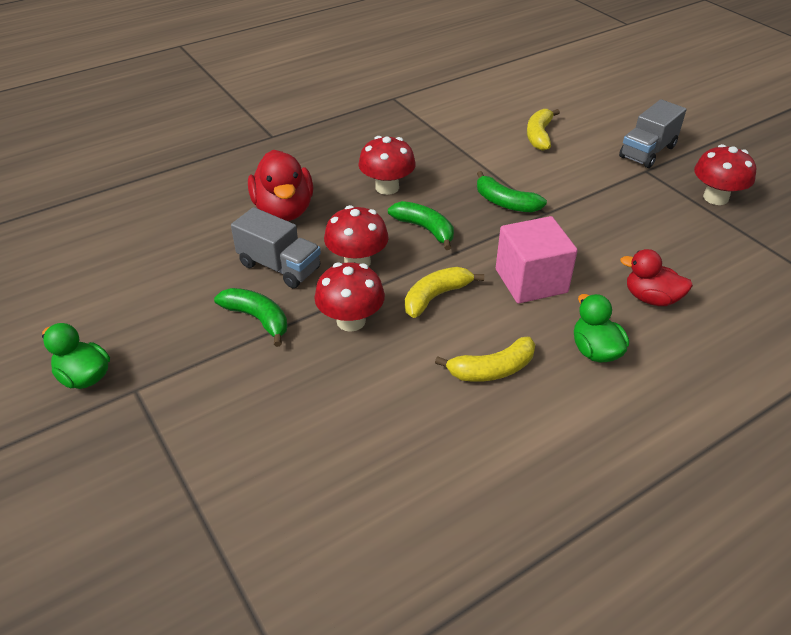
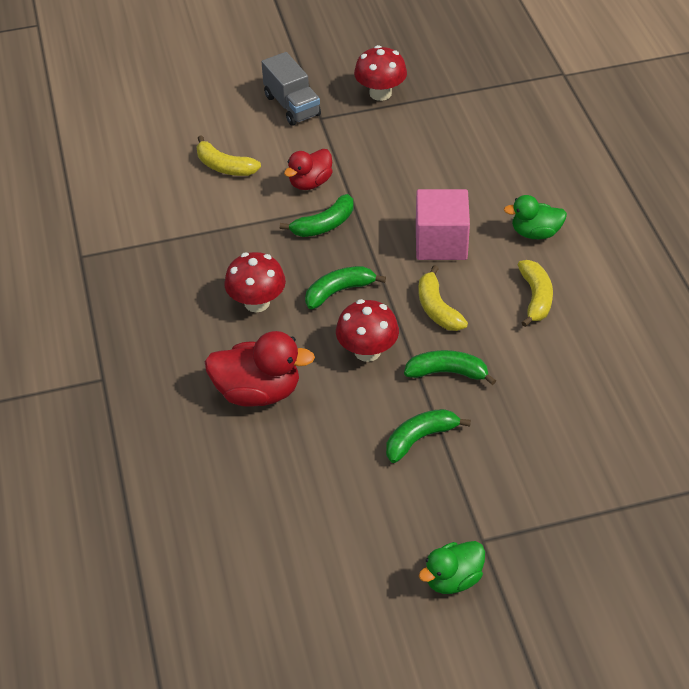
camera: 70 degrees left, 5 degrees up
grey truck [231,207,321,288] -> none
red mushroom [314,262,385,332] -> green banana [404,350,496,385]
red duck [620,249,693,306] -> red duck moved to [284,149,333,190]

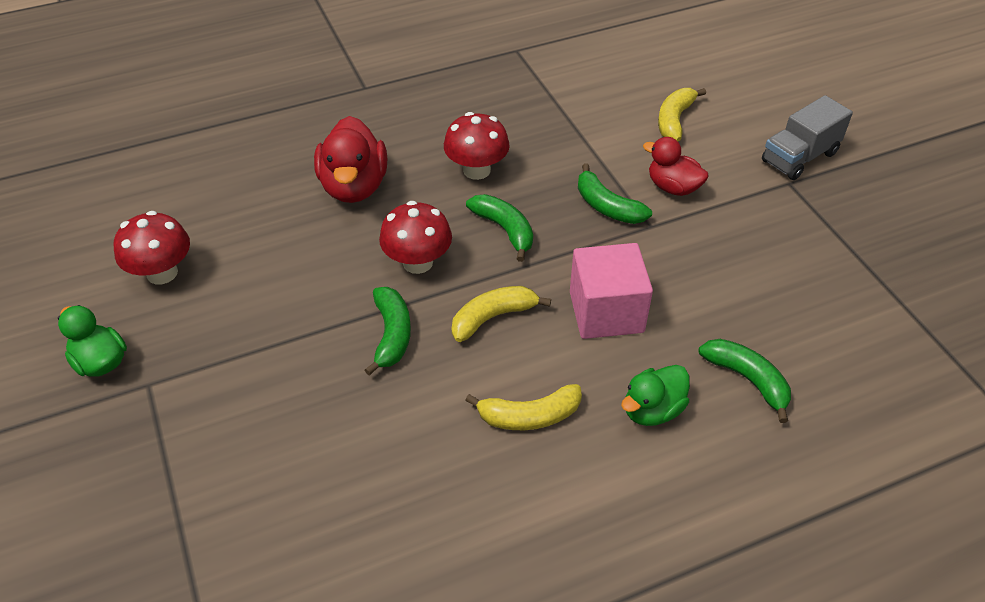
camera: 80 degrees right, 0 degrees up
red mushroom [354,45,407,101] -> red mushroom moved to [114,211,190,284]
green banana [386,409,471,463] -> green banana moved to [699,339,791,423]
green duck [504,195,567,239] -> green duck turned 120 degrees counterclockwise [621,365,690,426]

